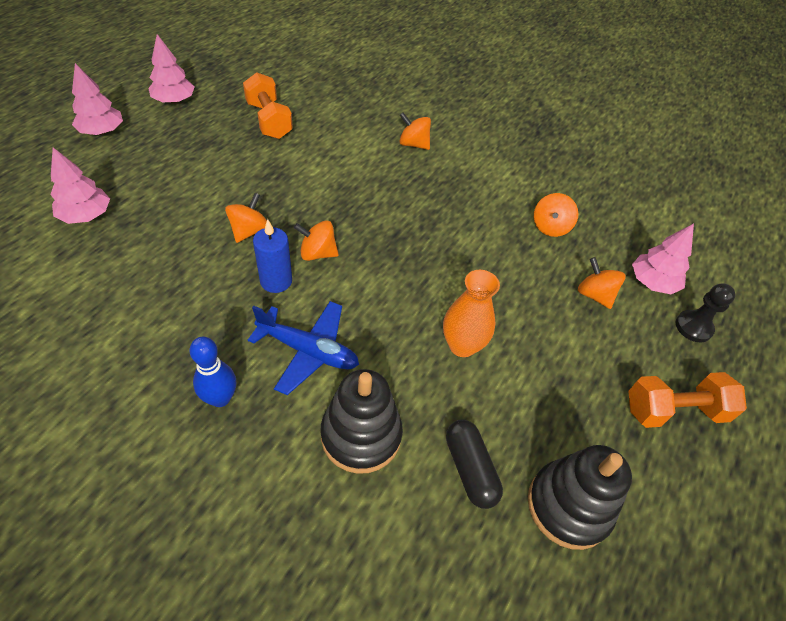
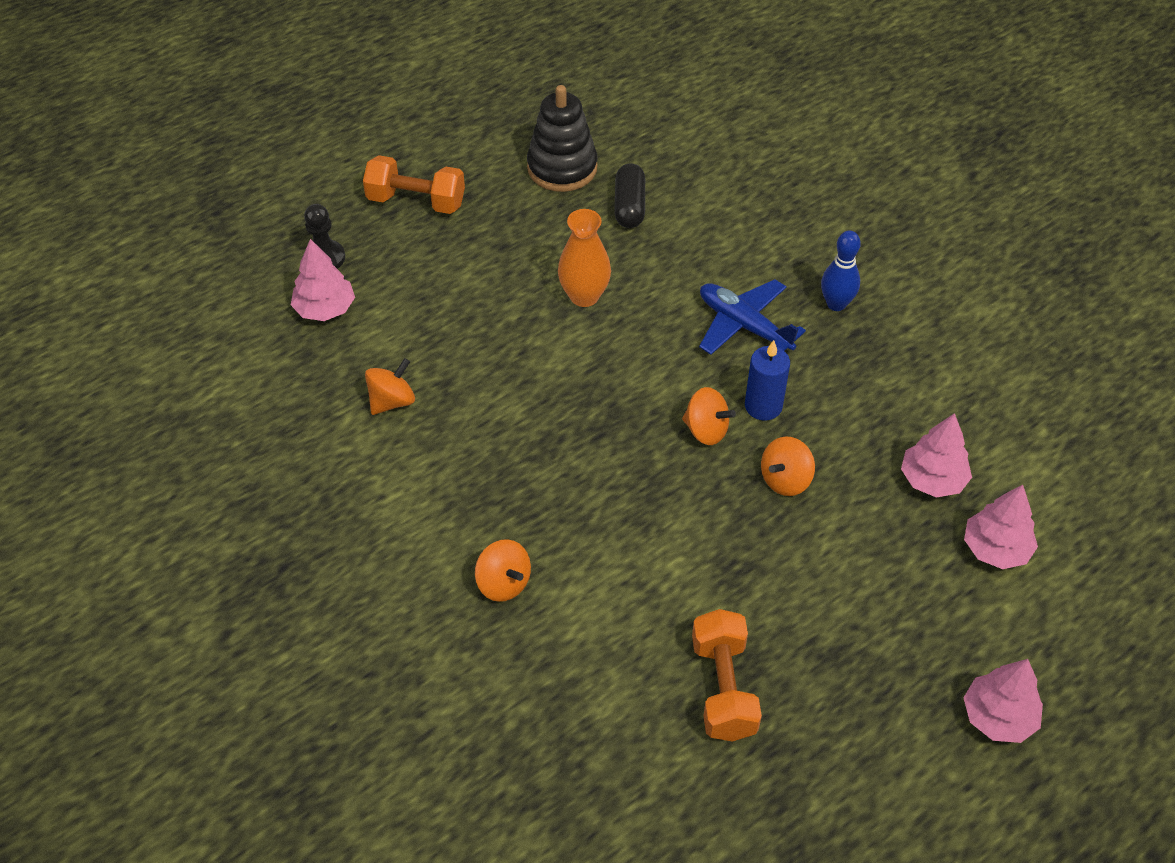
camera: 155 degrees left, 0 degrees up
pink tree [148,34,195,104] -> pink tree moved to [901,413,972,498]
black stacking toy [320,369,403,474] -> none
orange spinning top [578,257,626,309] -> none

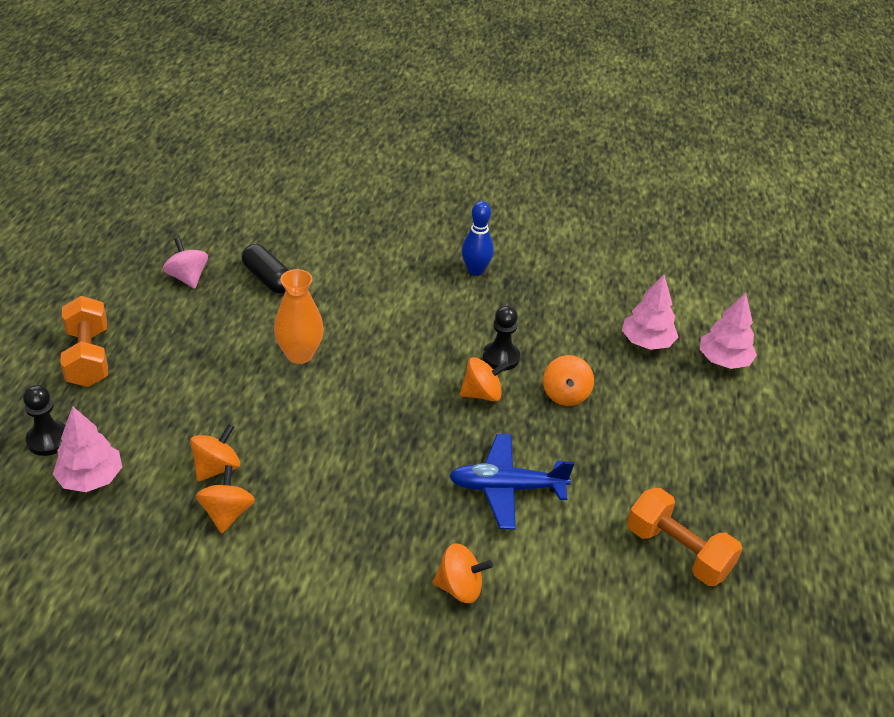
camera: 45 degrees left, 10 degrees down
orange dumbbell [363,155,465,214] -> orange dumbbell turned 75 degrees counterclockwise [61,296,108,387]
black stacking toy [527,85,598,192] -> pink spinning top [163,237,208,289]
blue plane [699,279,806,355] -> blue plane moved to [449,434,574,530]
blue candle [745,340,790,421] -> black pawn [483,305,520,371]
pink tree [963,659,1043,743] -> none
none -> orange spinning top [190,424,240,482]

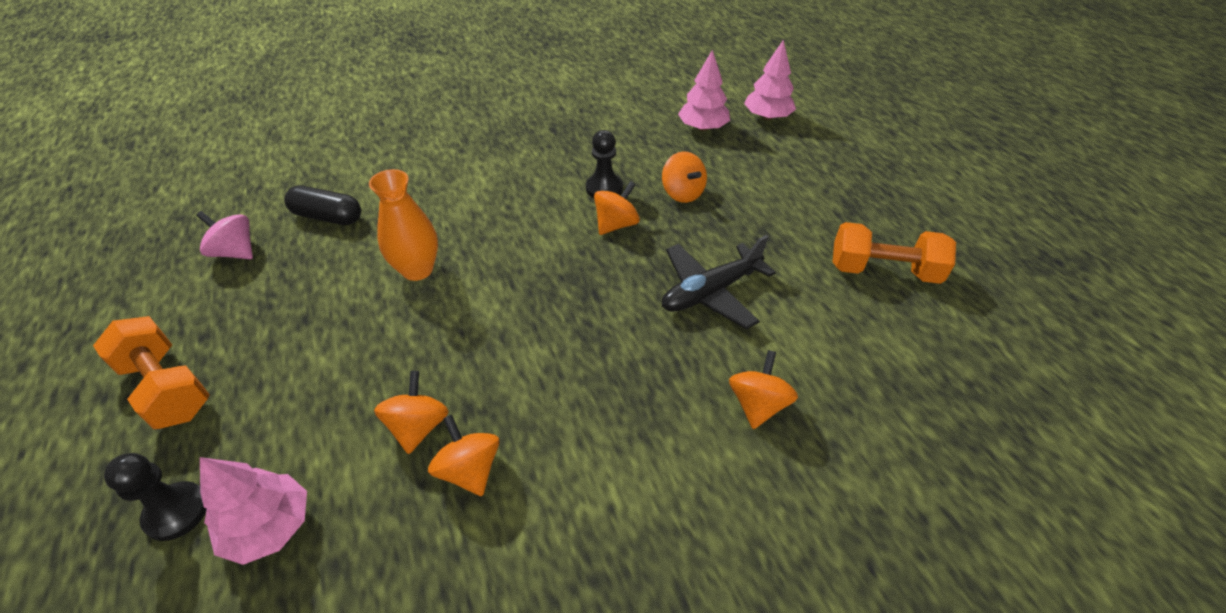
camera: 30 degrees left, 5 degrees up
orange spinning top [432,543,493,603] -> orange spinning top turned 45 degrees counterclockwise [729,350,798,429]
blue plane [449,434,574,530] -> black plane [662,235,776,330]
blue bowling pin [462,201,494,276] -> none

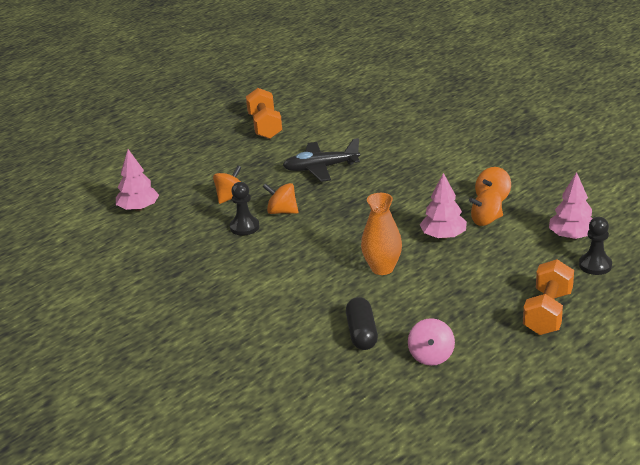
camera: 110 degrees left, 15 degrees down
black plane [662,235,776,330] -> black plane turned 135 degrees clockwise [283,138,360,182]
orange spinning top [729,350,798,429] -> none
pink tree [744,40,796,120] -> pink tree moved to [419,173,467,239]

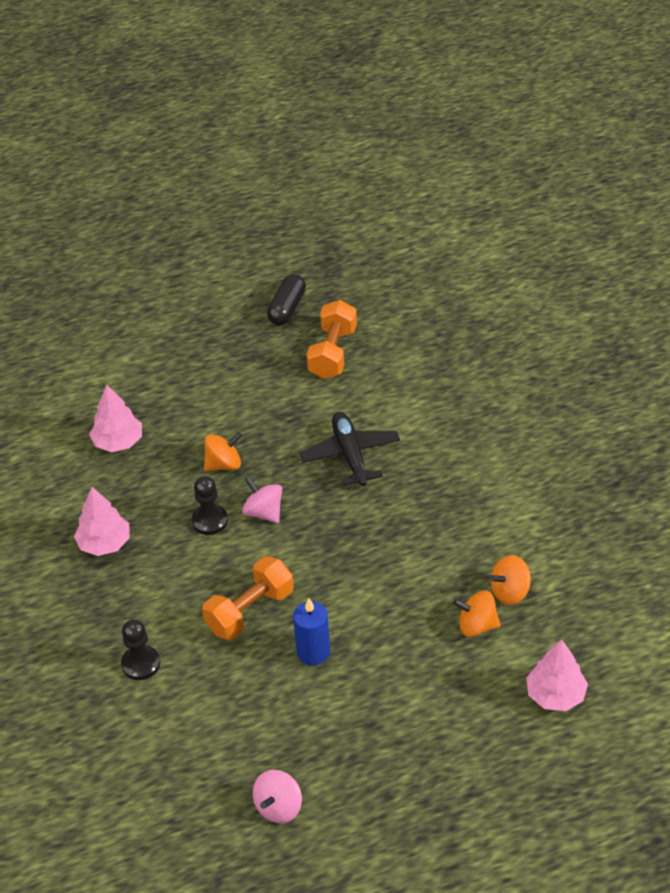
camera: 25 degrees right, 15 degrees up
orange spinning top [263,183,298,214] -> pink spinning top [242,477,282,523]
black plane [283,138,360,182] -> black plane turned 60 degrees clockwise [299,412,400,486]
black capsule [346,297,378,350] -> black capsule moved to [267,274,306,325]
orange vase [361,193,402,275] -> blue candle [293,598,330,666]
pink tree [419,173,467,239] -> pink tree moved to [74,487,130,556]
orange dumbbell [523,259,574,335] -> orange dumbbell moved to [202,556,294,640]
black pawn [579,217,612,275] -> black pawn moved to [121,620,160,680]

